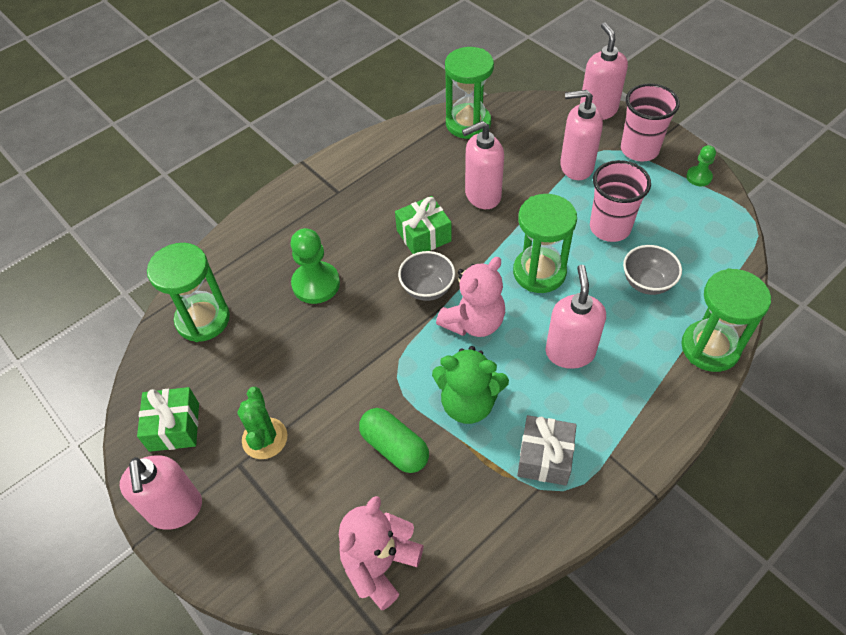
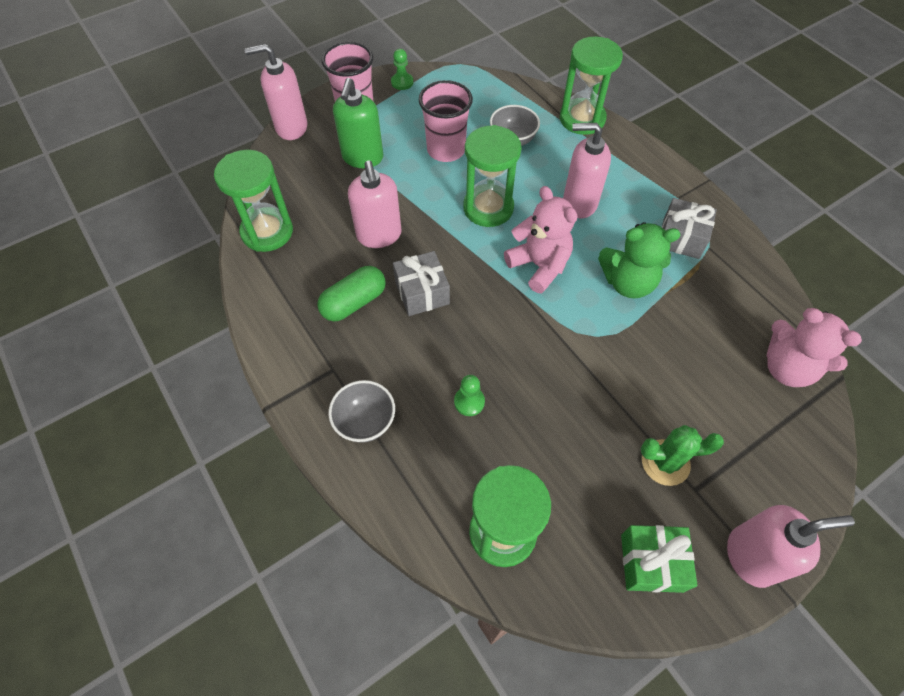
camera: 85 degrees left, 5 degrees up
green pawn [291,228,340,304] -> green pawn [454,375,485,416], size x0.56
green capsule [359,408,429,473] -> green capsule moved to [317,266,386,321]
green gift [395,196,452,254] -> grey gift [393,251,450,316]
grey bowl [398,251,455,301] -> grey bowl moved to [328,380,395,443]
green teddy bear [432,346,509,424] -> green teddy bear turned 75 degrees clockwise [598,222,680,298]
pink soap dispenser [560,90,603,180] -> green soap dispenser [333,78,383,168]

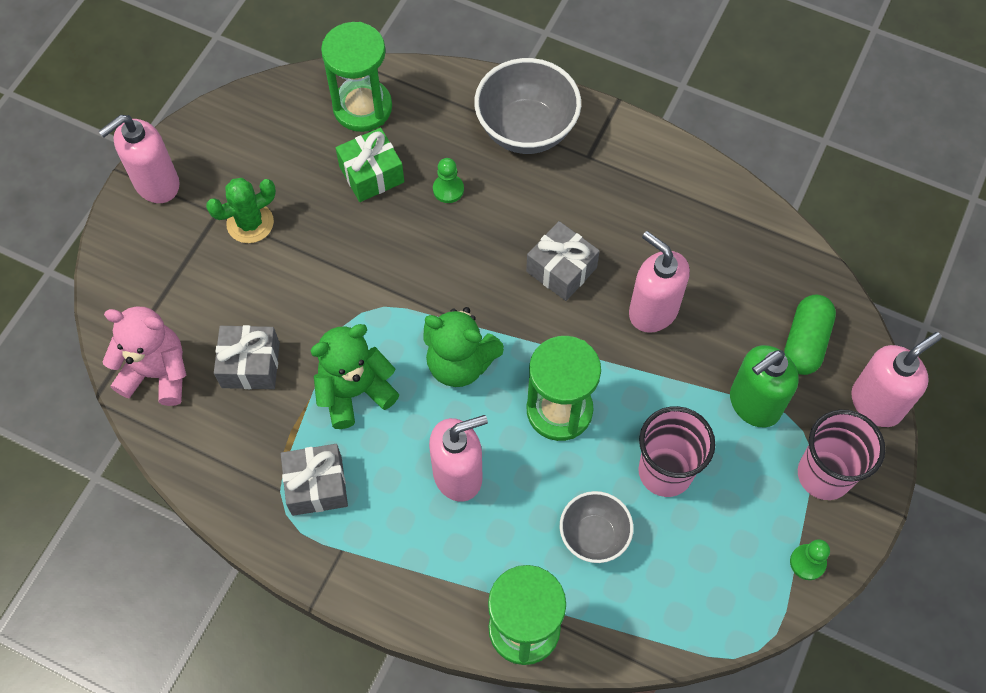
camera: 150 degrees right, 5 degrees up
green hourglass [214,150,293,252] -> none
green capsule [317,266,386,321] -> green capsule moved to [784,294,836,375]
grey bowl [328,380,395,443] -> grey bowl [474,58,581,154], size x1.66
green soap dispenser [333,78,383,168] -> green soap dispenser turned 105 degrees counterclockwise [730,345,799,427]
pink teddy bear [504,186,578,293] -> green teddy bear [423,307,504,387]
green gift [621,525,697,593] -> green gift moved to [336,128,404,202]
none -> grey gift [214,325,280,389]

